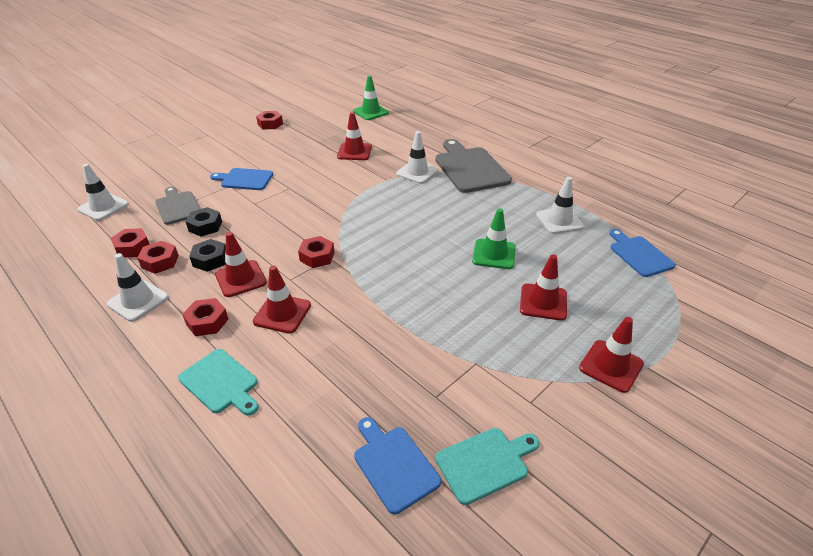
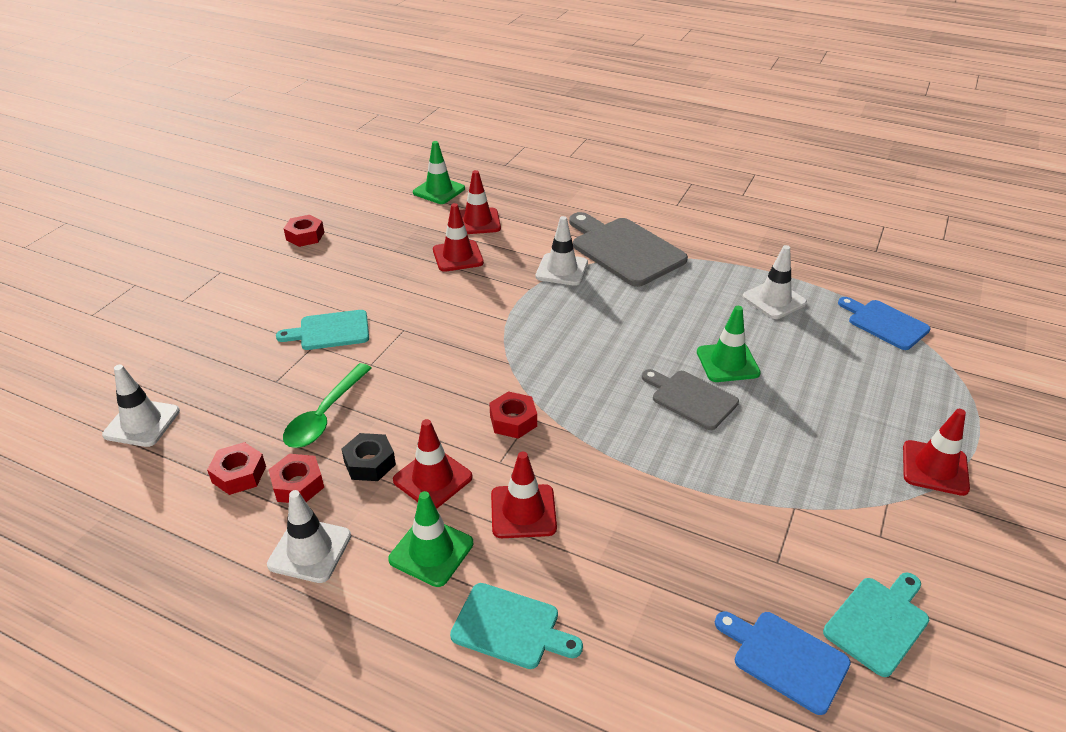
camera: 20 degrees left, 0 degrees up
grey cutting board [155,187,200,225] -> grey cutting board moved to [642,369,739,430]
red nut [182,298,228,336] -> green traffic cone [388,491,473,587]
black nut [185,207,222,237] -> green spoon [283,363,372,448]
blue cutting board [210,168,273,190] -> turquoise cutting board [276,310,369,350]
red traffic cone [520,254,567,321] -> red traffic cone moved to [460,170,501,234]

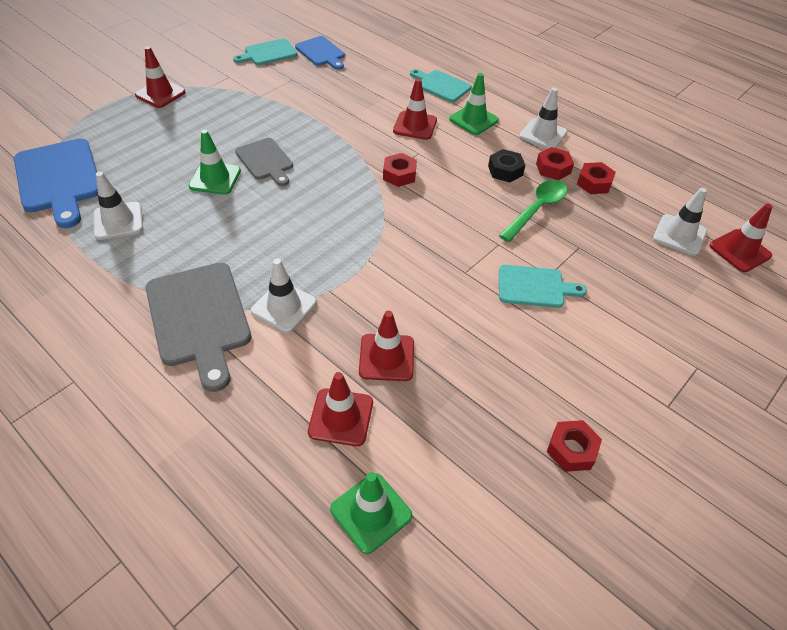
camera: 165 degrees left, 10 degrees up
red traffic cone [393,419,473,509] -> red traffic cone moved to [710,204,772,272]
blue cutting board [838,297,930,350] -> blue cutting board [14,138,98,228], size x1.68

